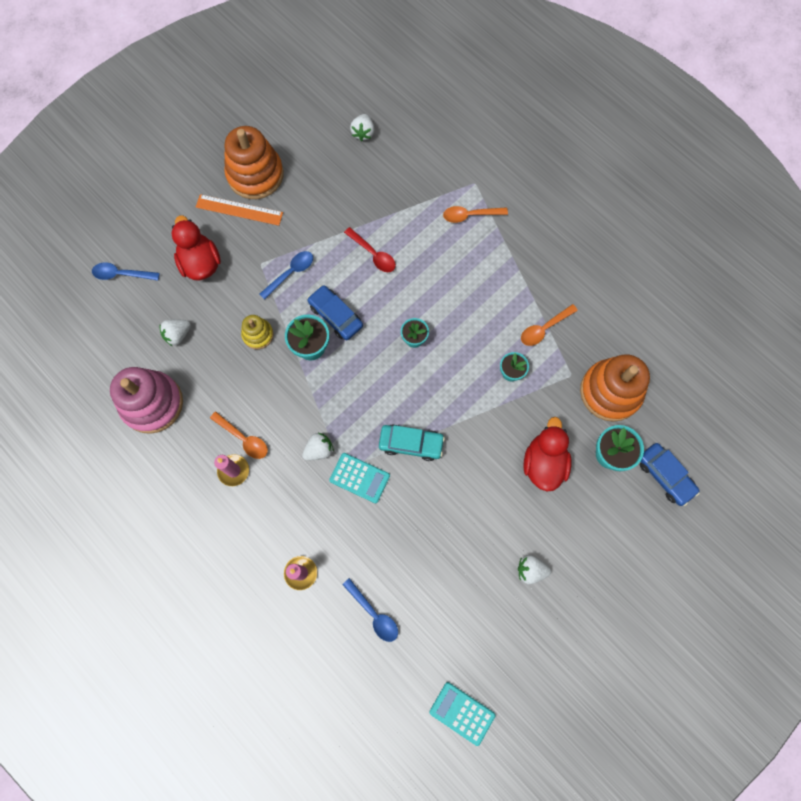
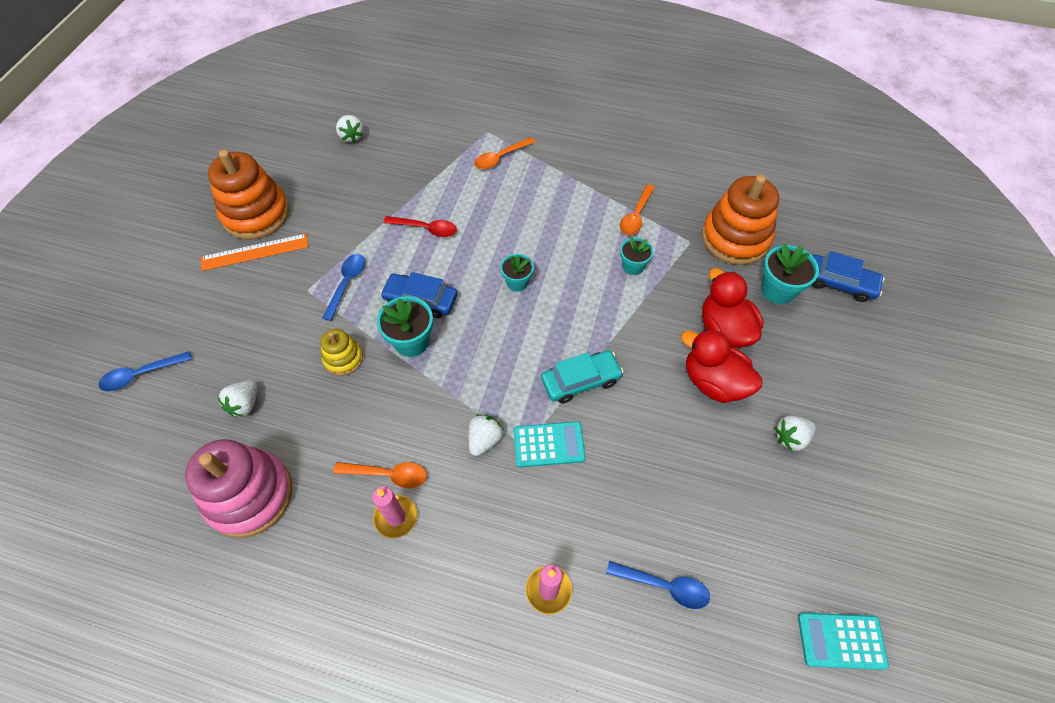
camera: 30 degrees left, 15 degrees down
red duck [171,215,221,280] -> red duck moved to [681,329,763,403]

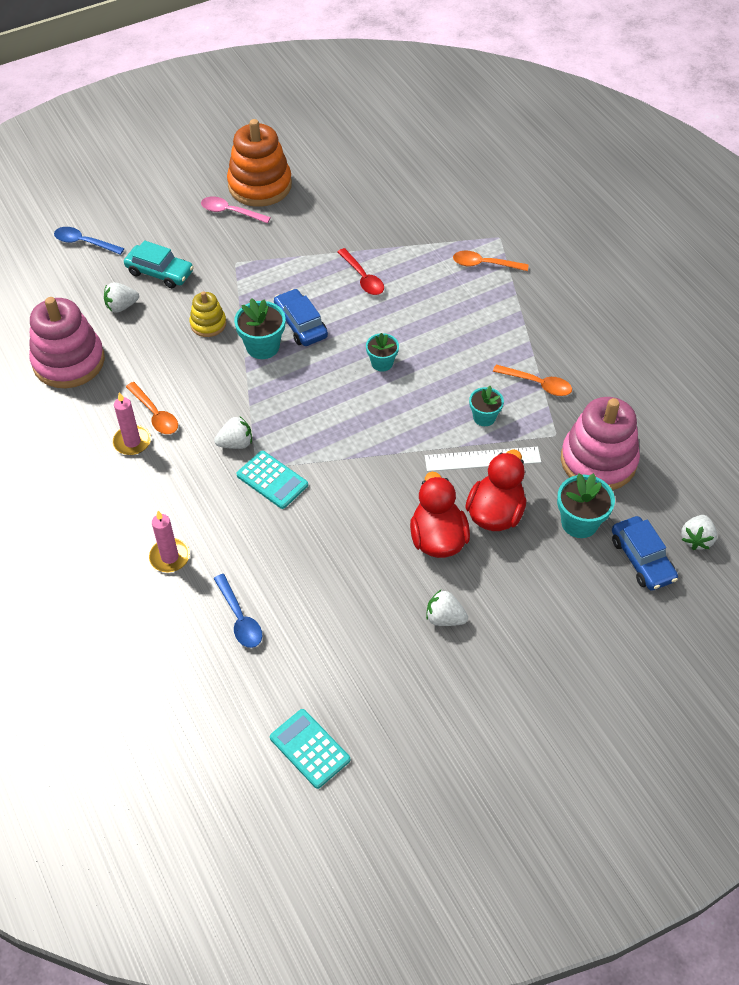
camera: 45 degrees right, 5 degrees down
orange ruler [201,234,309,271] -> pink spoon [201,197,271,223]
blue spoon [322,254,366,321] -> none
white strawberry [336,115,364,143] -> white strawberry moved to [681,515,717,550]
turquoise car [541,350,623,404] -> turquoise car moved to [124,240,194,288]
orange spoon [620,184,655,235] -> orange spoon turned 135 degrees counterclockwise [493,364,572,396]
orange stacking toy [702,175,779,265] -> pink stacking toy [561,397,640,490]
none -> white ruler [425,447,541,472]

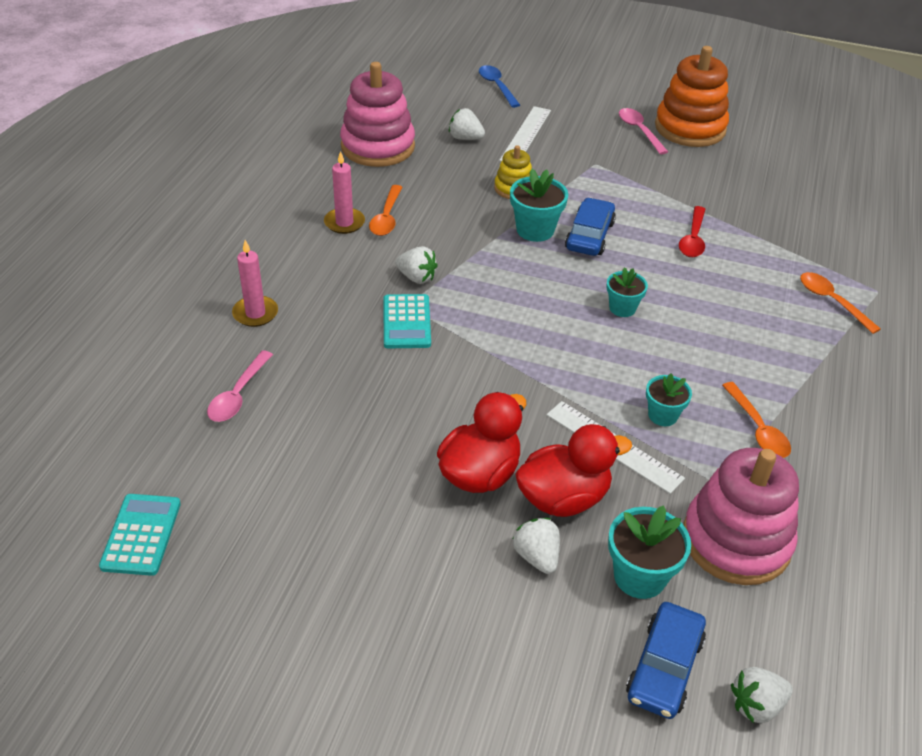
camera: 45 degrees right, 10 degrees down
turquoise car [124,240,194,288] -> white ruler [499,106,551,161]
blue spoon [213,574,262,648] -> pink spoon [207,350,273,422]
white strawberry [426,590,468,626] -> white strawberry moved to [513,518,560,574]

